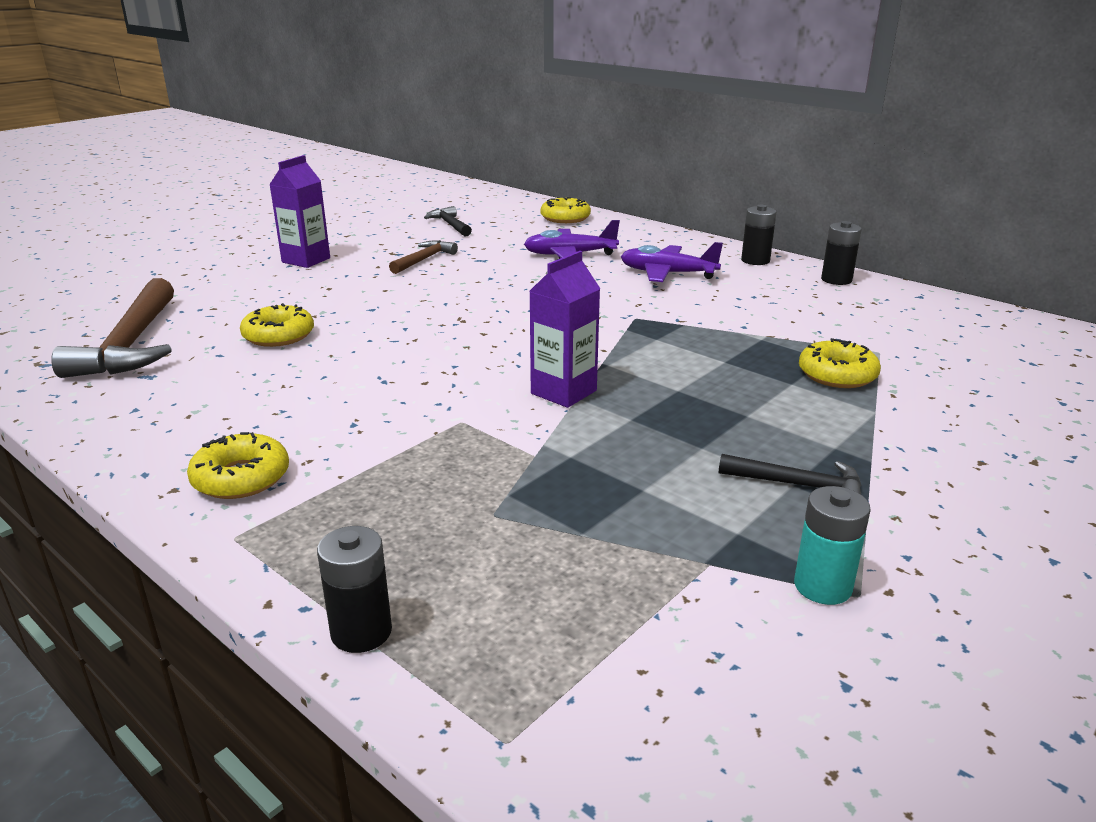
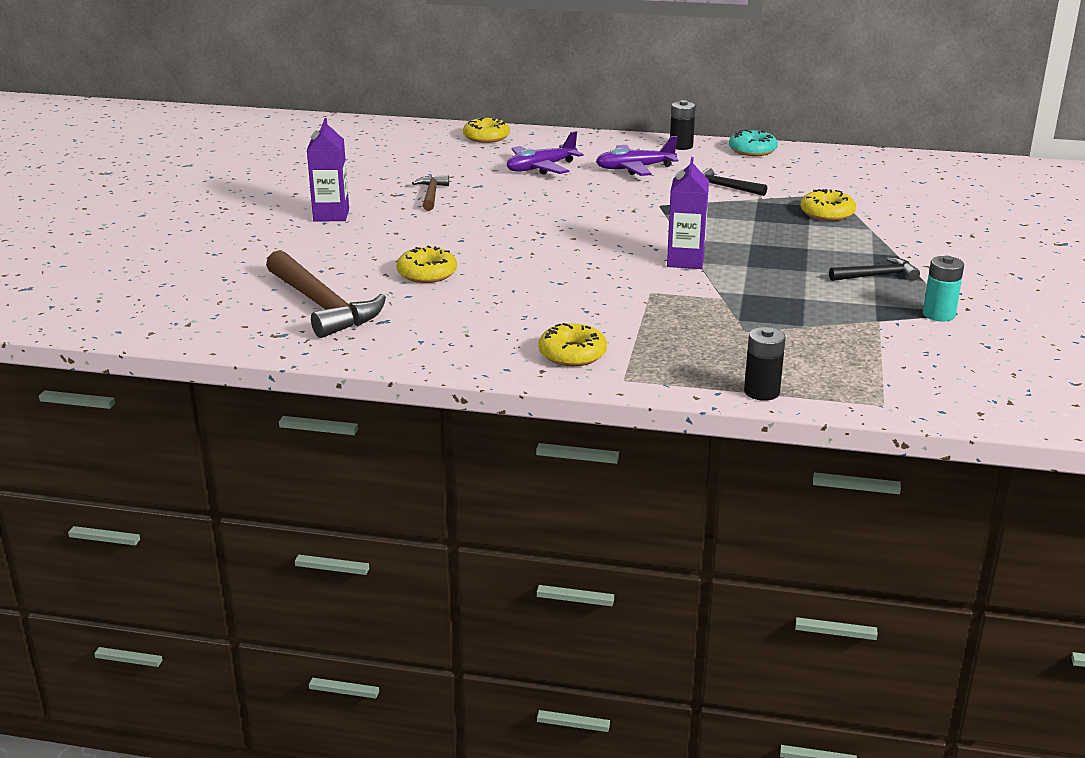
camera: 30 degrees left, 0 degrees up
black hammer [424,206,472,236] -> black hammer moved to [702,168,767,196]
black battery [821,221,861,285] -> turquoise donut [729,130,778,156]

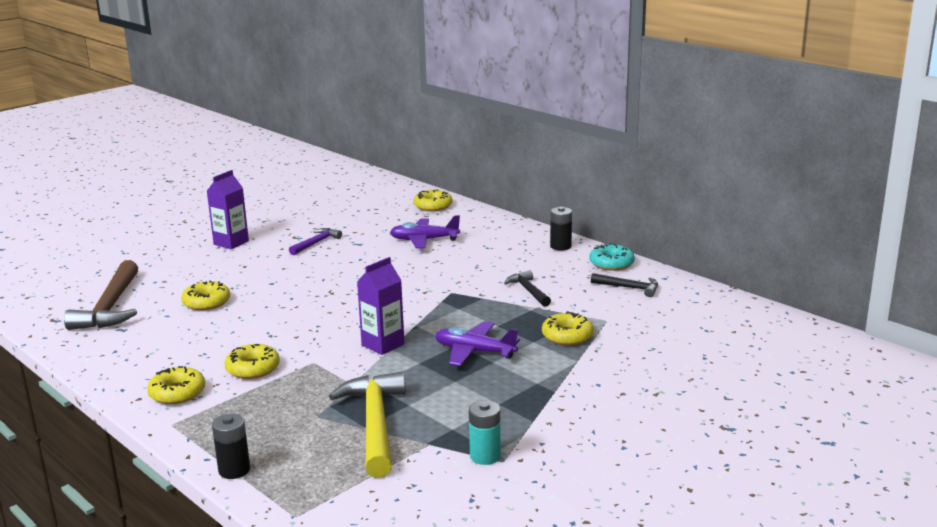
camera: 35 degrees right, 5 degrees down
brown hammer [412,175,449,211] -> purple hammer [289,228,342,255]
purple plane [596,136,678,176] -> purple plane moved to [435,321,520,366]
black hammer [829,257,920,281] -> black hammer moved to [591,273,658,297]
none -> yellow donut [225,344,280,379]
none -> yellow hammer [329,371,406,478]

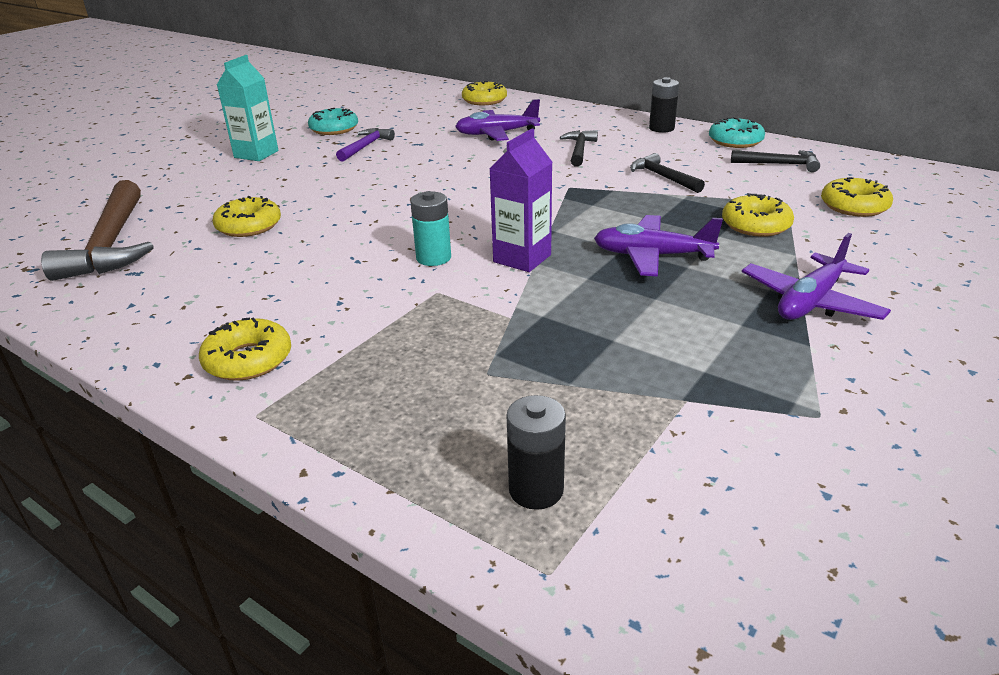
camera: 10 degrees left, 10 degrees up
purple carton [207,170,249,249] -> turquoise carton [217,55,278,161]
black battery [212,414,250,479] -> black battery moved to [507,395,566,510]
yellow donut [225,344,280,379] -> yellow donut moved to [821,177,893,217]
yellow hammer [329,371,406,478] -> none
turquoise battery [469,400,501,465] -> turquoise battery moved to [410,191,451,266]
none -> turquoise donut [308,108,358,135]
none -> black hammer [560,130,598,167]
none -> purple plane [742,233,891,320]

